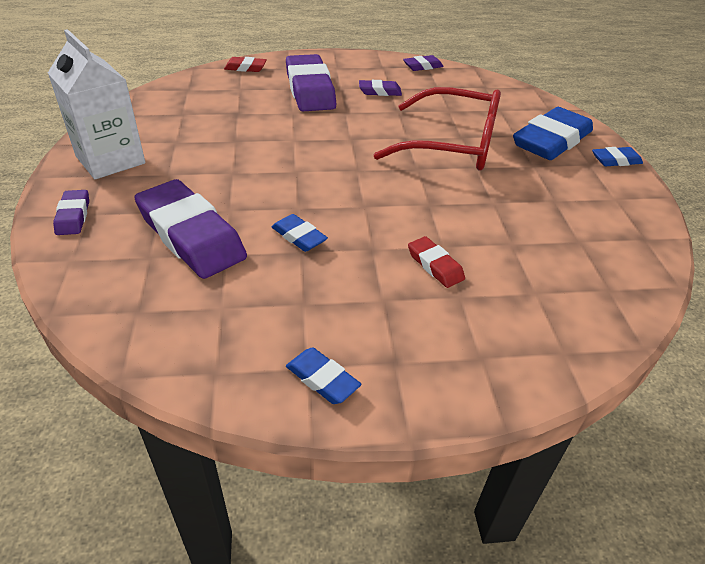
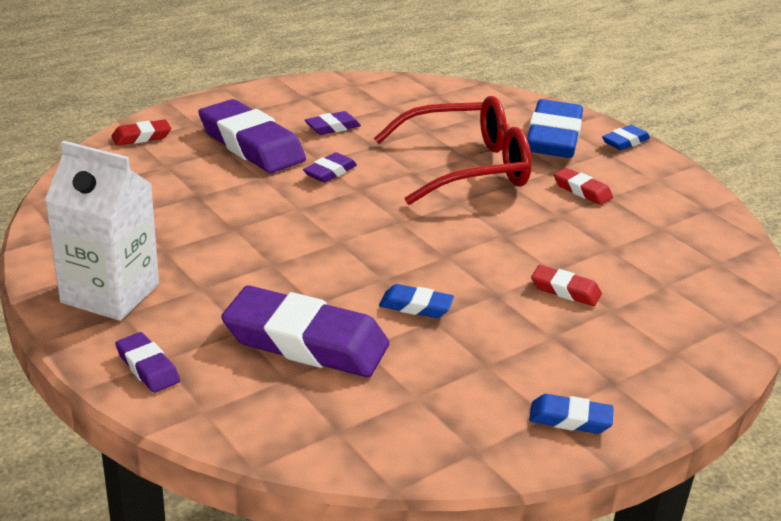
camera: 30 degrees left, 10 degrees down
purple eraser [403,55,444,71] -> purple eraser moved to [303,152,357,183]
none -> red eraser [554,168,613,205]

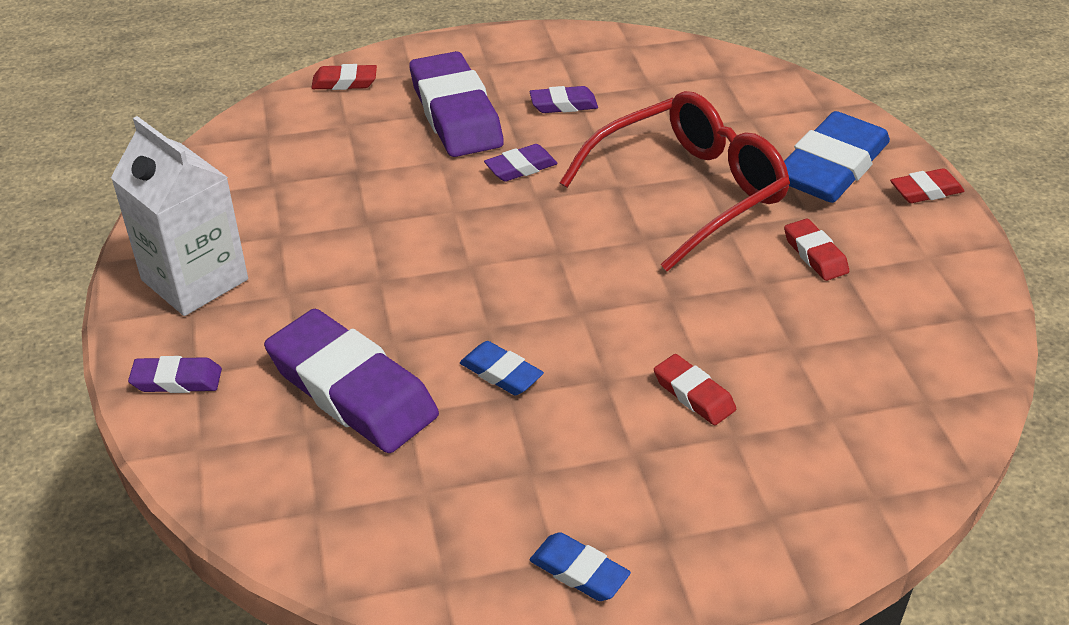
camera: 25 degrees right, 10 degrees up
purple eraser [115,332,180,393] -> purple eraser turned 75 degrees counterclockwise [128,356,222,393]
red glasses [374,96,532,205] -> red glasses turned 45 degrees counterclockwise [560,91,790,272]
blue eraser [602,125,650,150] -> red eraser [890,168,964,203]

